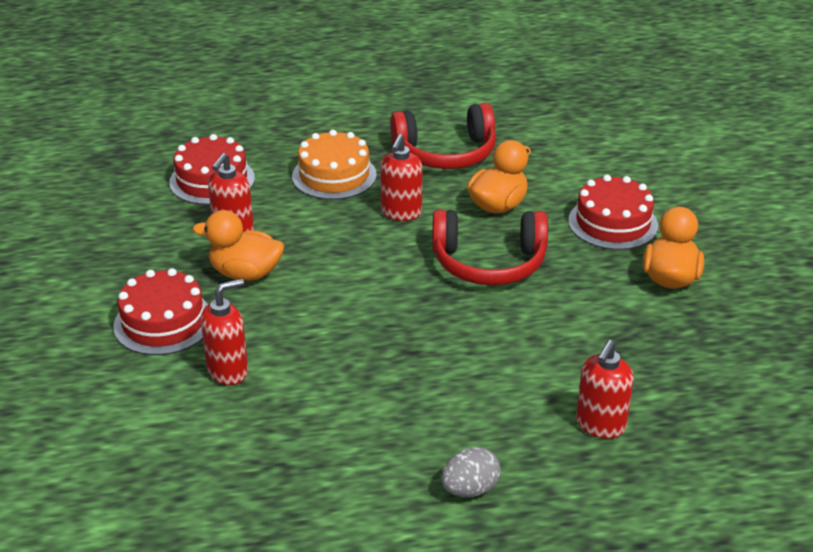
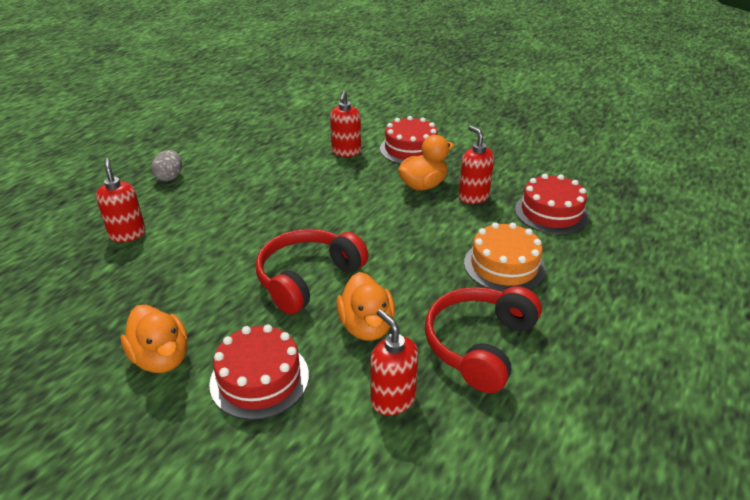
camera: 130 degrees right, 0 degrees up
red soap dispenser [380,134,422,221] -> red soap dispenser moved to [370,309,418,415]

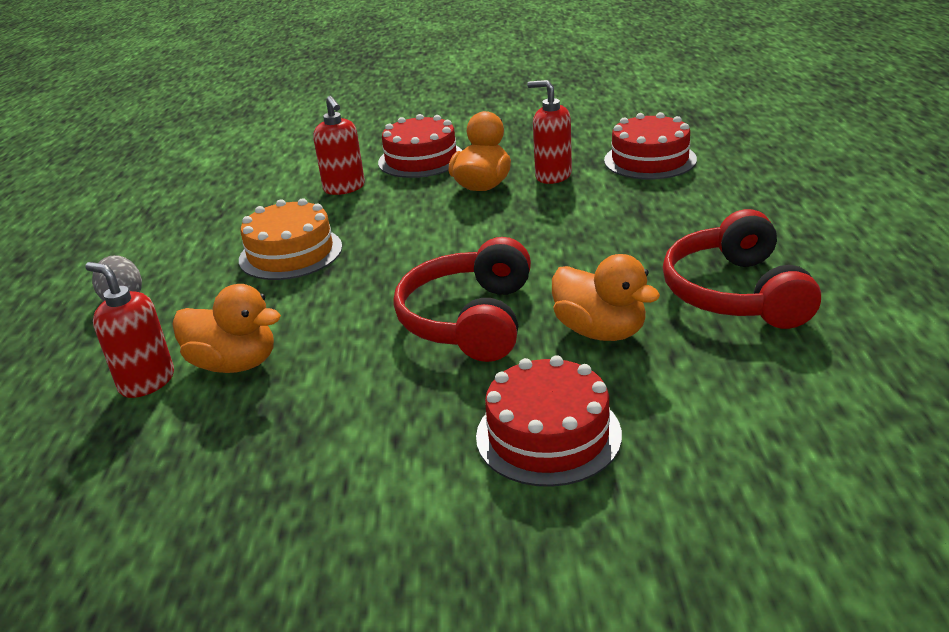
camera: 30 degrees left, 5 degrees down
orange duck [121,305,188,373] -> orange duck moved to [172,284,281,373]
red soap dispenser [370,309,418,415] -> none
orange cake [464,222,546,292] -> orange cake moved to [239,198,342,280]

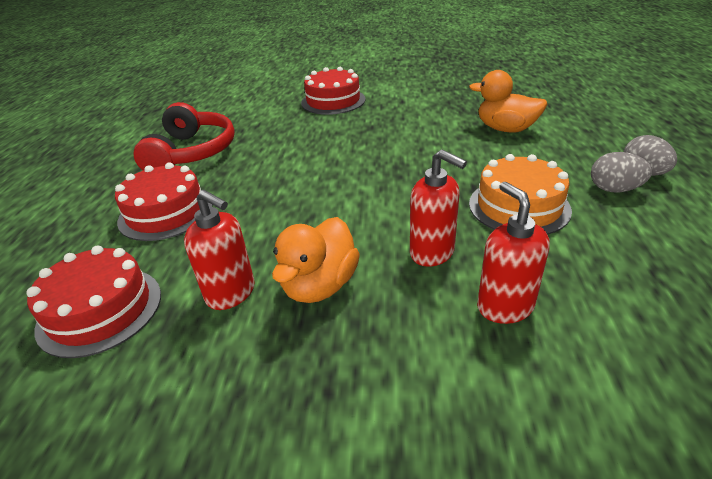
camera: 175 degrees left, 5 degrees up
red soap dispenser [85,262,174,398] -> red soap dispenser moved to [410,149,467,267]
red cake [378,114,463,178] -> red cake moved to [115,162,213,241]
red headphones [393,237,531,362] -> none
orange duck [552,254,660,341] -> none
none -> grey egg [591,152,652,192]

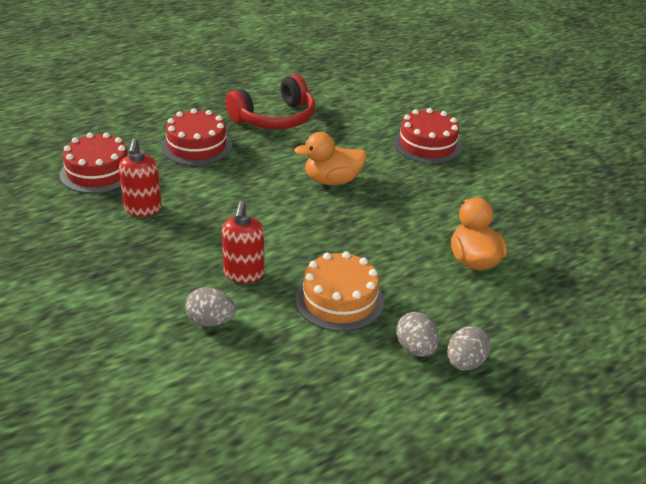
camera: 50 degrees right, 0 degrees up
orange duck [272,217,360,303] -> orange duck moved to [294,132,367,185]
red soap dispenser [477,182,550,324] -> grey egg [185,287,236,326]

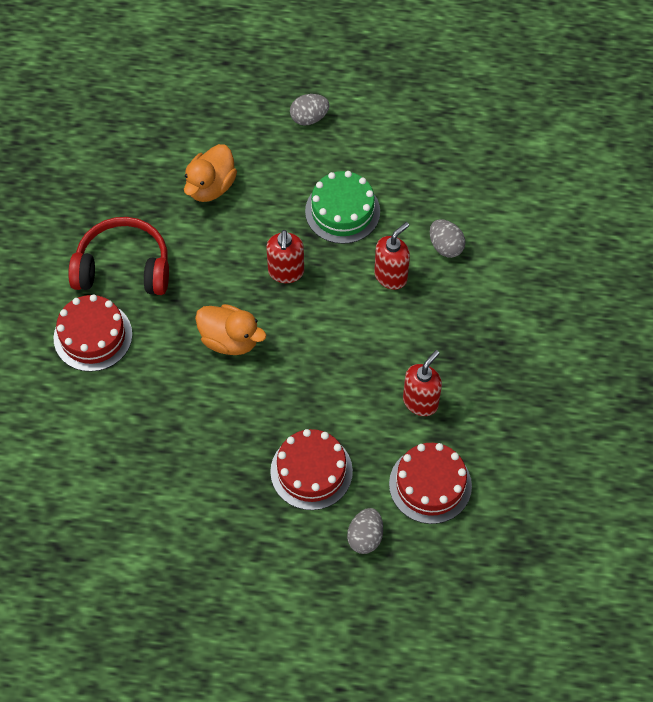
camera: 140 degrees left, 25 degrees up
red headphones [225,75,315,129] -> red headphones moved to [68,217,169,295]
orange cake [295,251,384,332] -> green cake [305,171,380,244]
grey egg [396,312,439,357] -> grey egg moved to [347,508,383,554]
none -> red soap dispenser [266,230,304,283]

